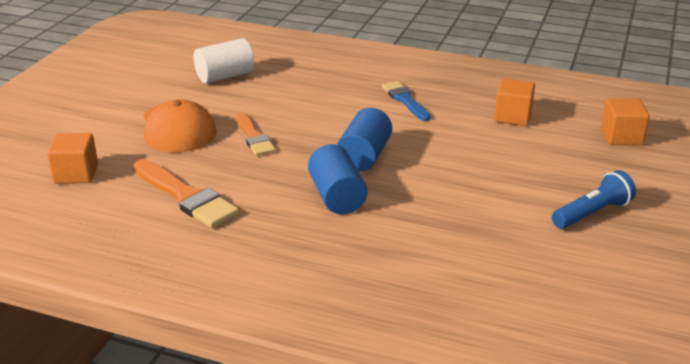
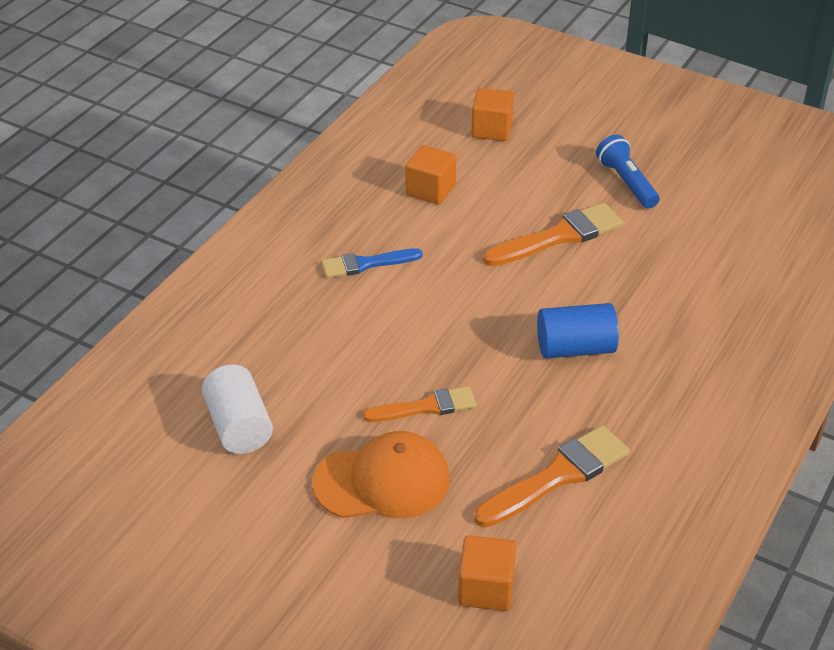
camera: 80 degrees left, 10 degrees up
blue cylinder [337,108,392,171] -> none
none -> orange brush [483,203,624,266]

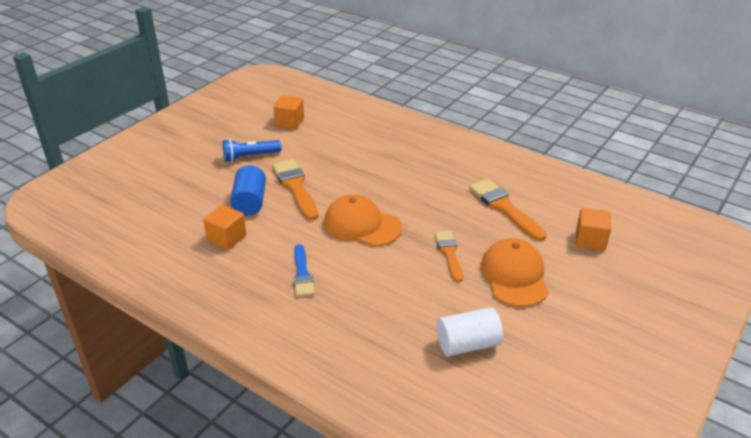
camera: 85 degrees left, 5 degrees down
orange cube [471,88,514,141] -> orange cube moved to [273,95,304,129]
blue cylinder [537,303,619,359] -> blue cylinder moved to [230,165,266,216]
none -> orange cap [324,194,402,246]

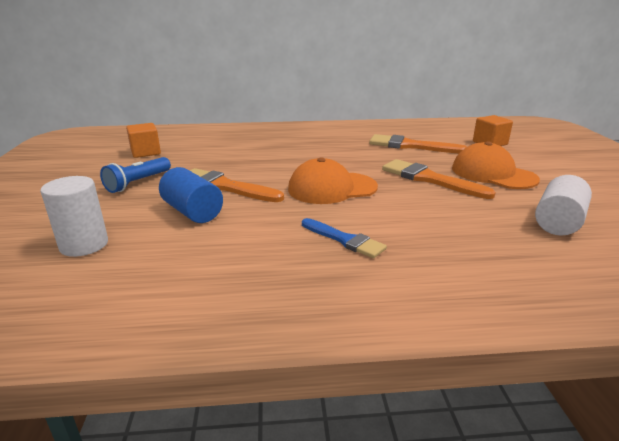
camera: 40 degrees left, 10 degrees down
orange cube [203,205,246,250] -> none
orange brush [435,231,463,282] -> orange brush [382,159,496,199], size x1.52
none -> white cylinder [40,176,108,257]

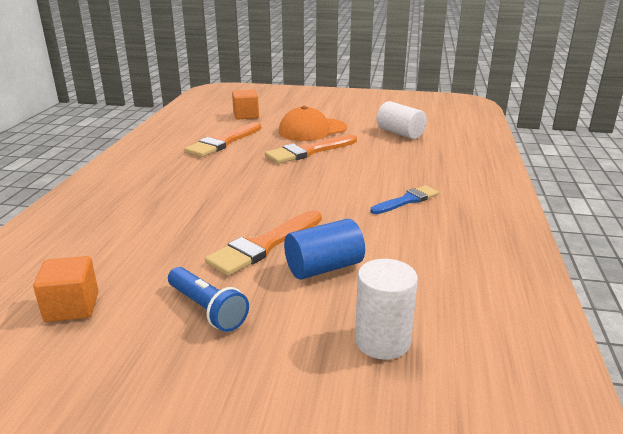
camera: 75 degrees left, 0 degrees up
orange cap [288,157,378,204] -> none

